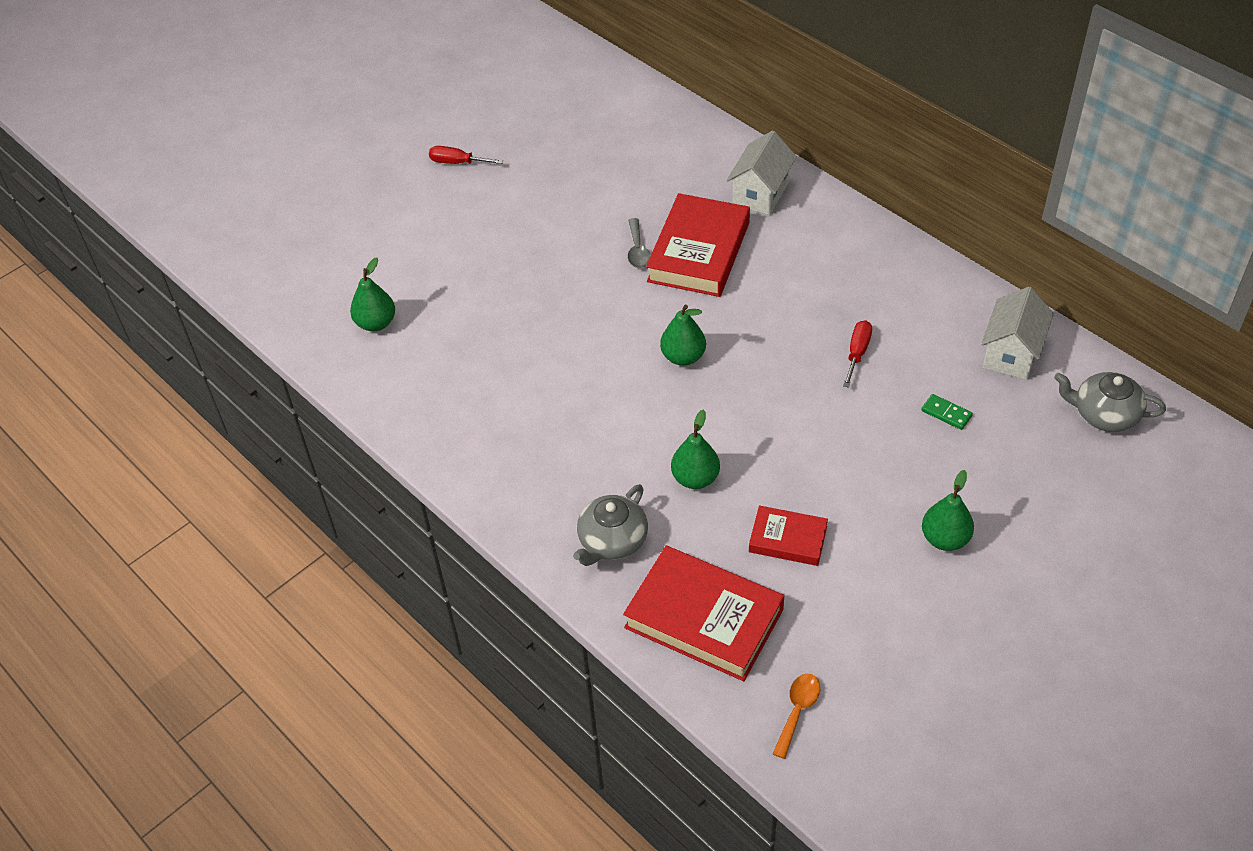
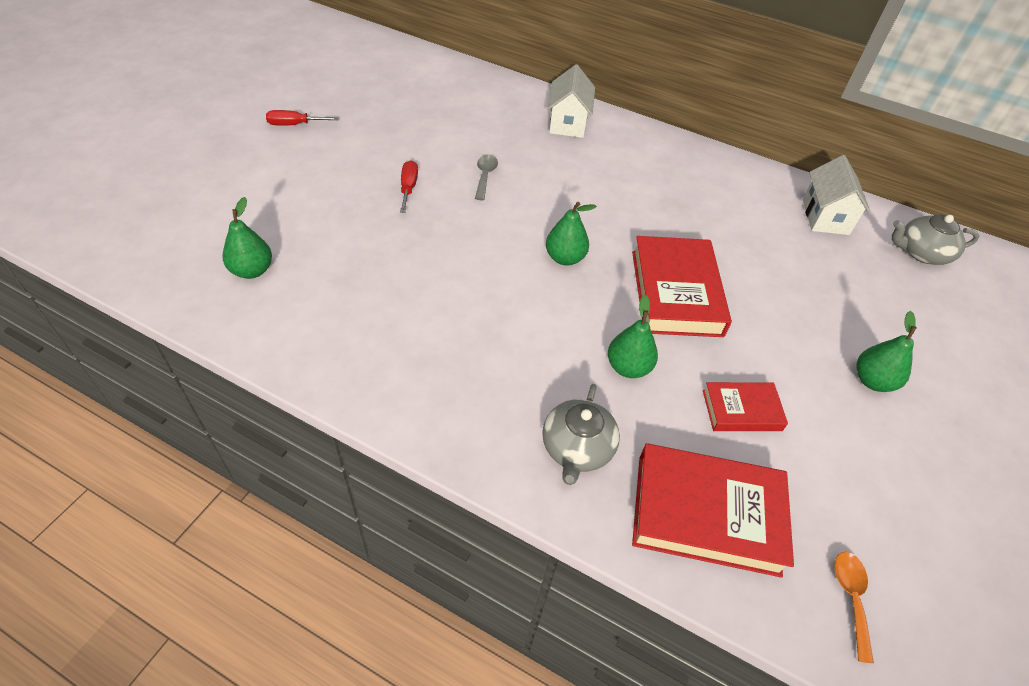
camera: 25 degrees left, 0 degrees up
grey spoon [628,218,651,268] -> grey spoon turned 150 degrees counterclockwise [475,154,498,200]
red book [646,193,750,297] -> red book moved to [632,236,732,337]
red screwdriver [843,320,872,388] -> red screwdriver moved to [400,160,418,213]
green domino [921,394,973,430] -> none

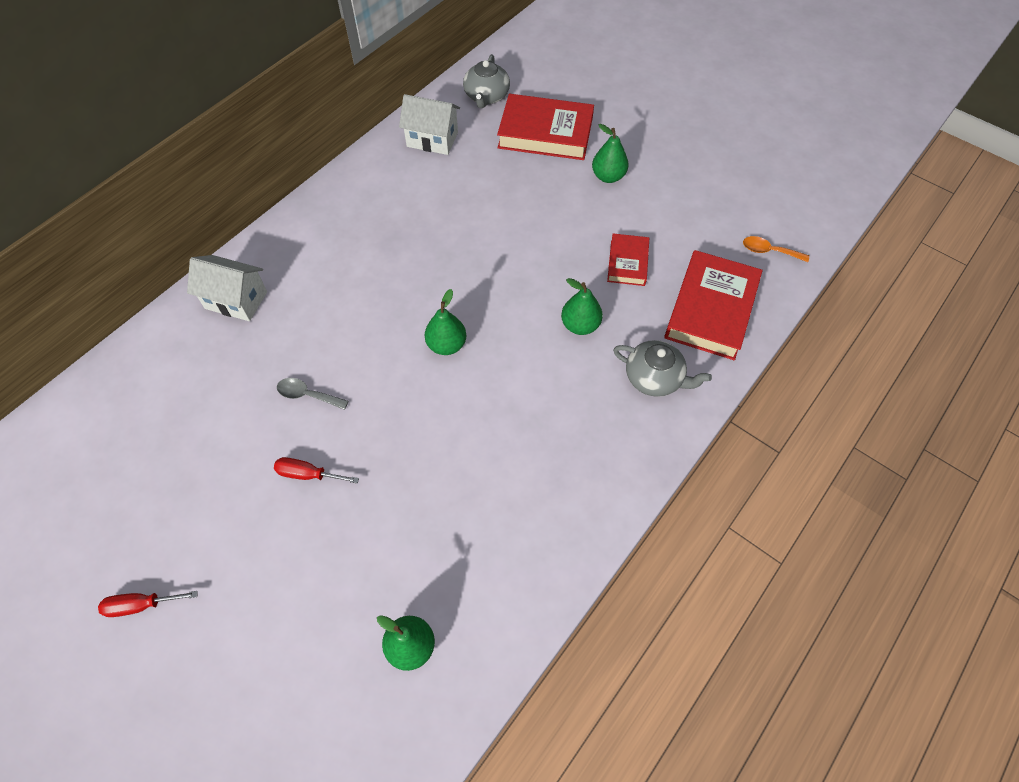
camera: 75 degrees left, 10 degrees up
red screwdriver [266,110,338,126] -> red screwdriver turned 75 degrees clockwise [98,591,198,617]
red book [632,236,732,337] -> red book moved to [497,94,594,160]

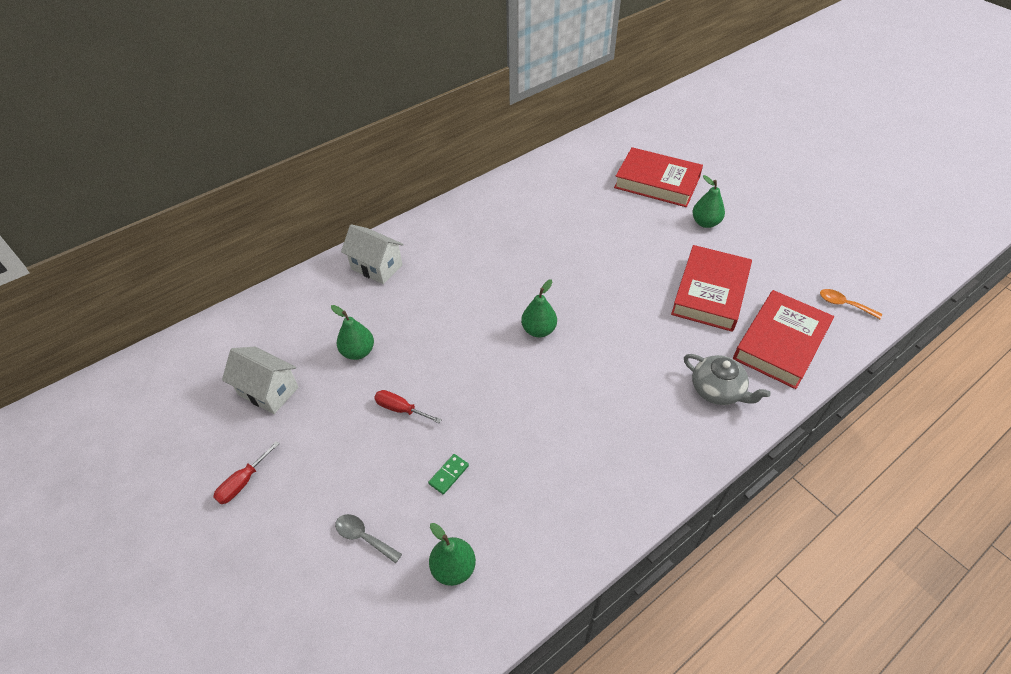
camera: 15 degrees right, 10 degrees down
red screwdriver [98,591,198,617] -> red screwdriver turned 60 degrees counterclockwise [213,441,280,504]
grey spoon [277,378,349,410] -> grey spoon moved to [335,514,402,563]
white house [399,94,460,155] -> white house moved to [222,347,299,414]
grey teapot [463,54,510,108] -> none
green pear [561,278,603,335] -> green pear moved to [331,305,374,360]
red book [607,233,649,286] -> red book [671,245,752,332], size x1.82
none -> green domino [428,454,469,495]

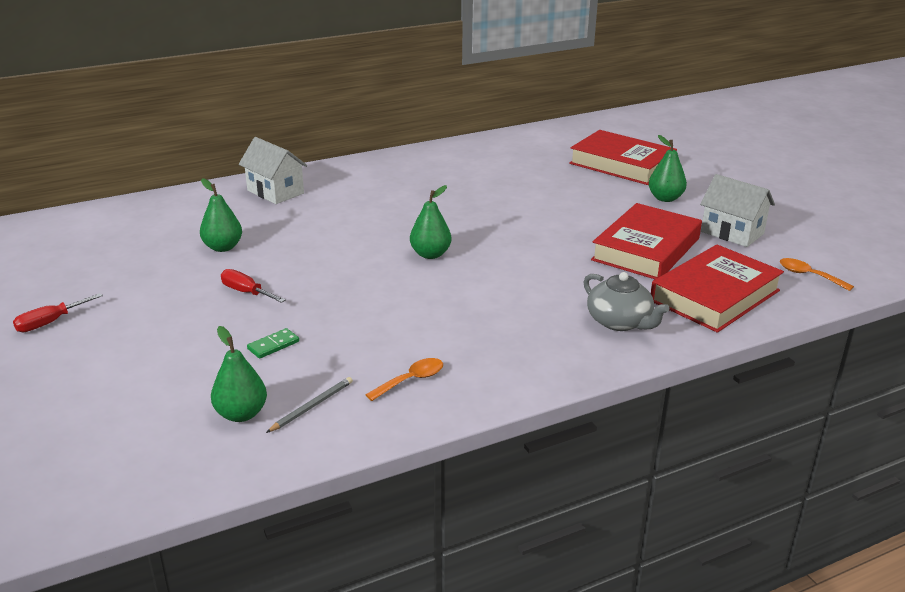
camera: 10 degrees right, 20 degrees down
white house [222,347,299,414] -> white house moved to [700,174,775,247]
grey spoon [335,514,402,563] -> none
none -> grey pencil [266,377,353,433]
none -> orange spoon [366,358,443,401]

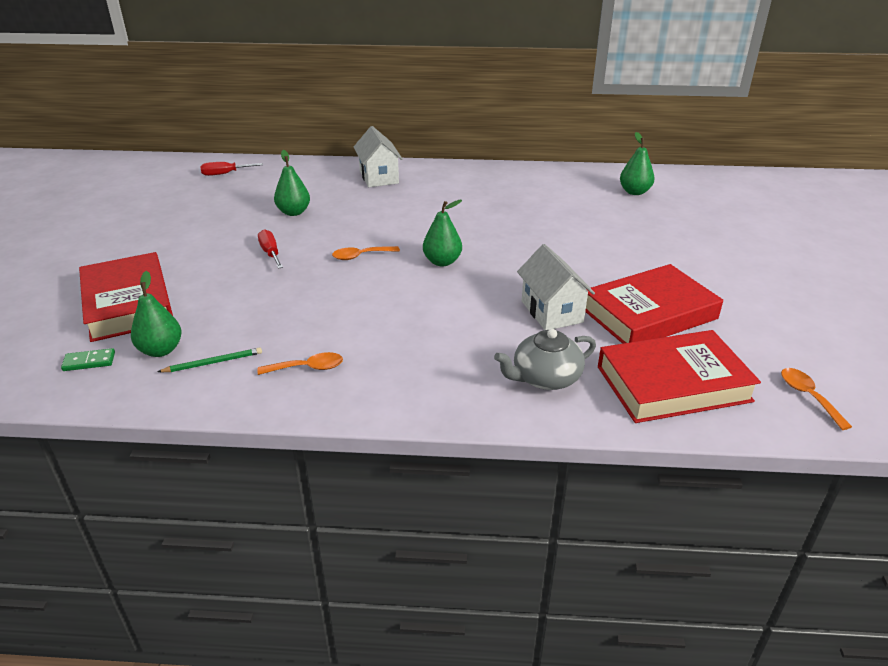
camera: 30 degrees right, 5 degrees up
red screwdriver [13,293,103,332] -> red screwdriver moved to [200,162,263,176]
green domino [247,328,299,359] -> green domino moved to [61,348,115,371]
grey pencil [266,377,353,433] -> green pencil [158,347,262,372]
red book [569,130,677,185] -> red book moved to [79,252,173,342]
grey teapot [583,272,670,331] -> grey teapot turned 75 degrees clockwise [494,329,596,390]
green pear [649,135,687,202] -> green pear moved to [620,132,655,195]
white house [700,174,775,247] -> white house moved to [517,244,595,330]
none -> orange spoon [332,246,400,260]

